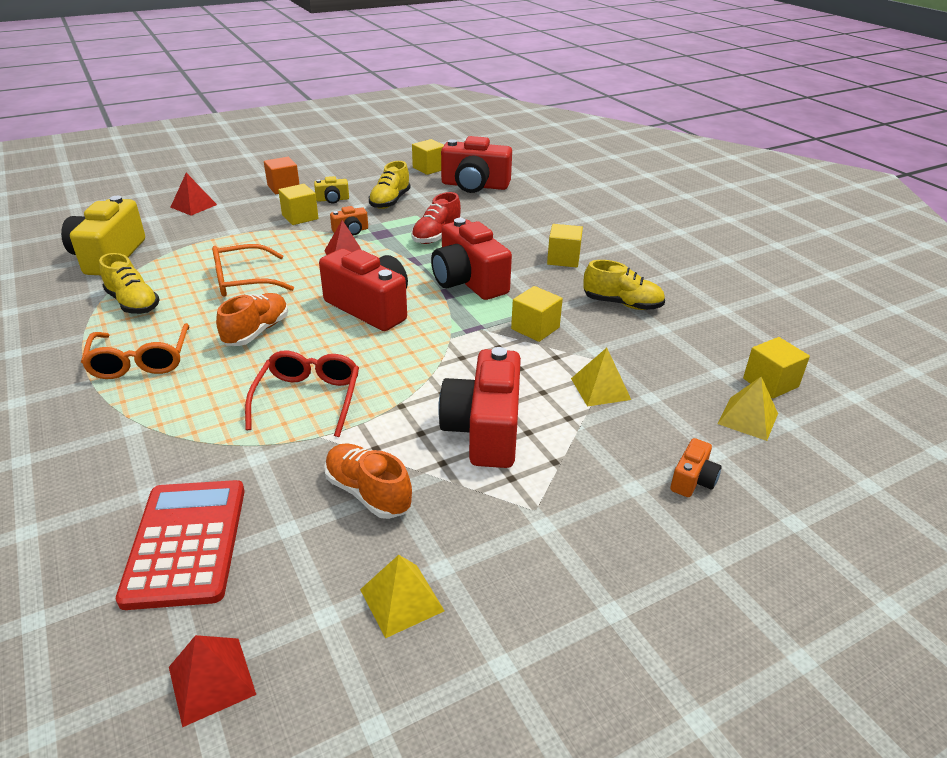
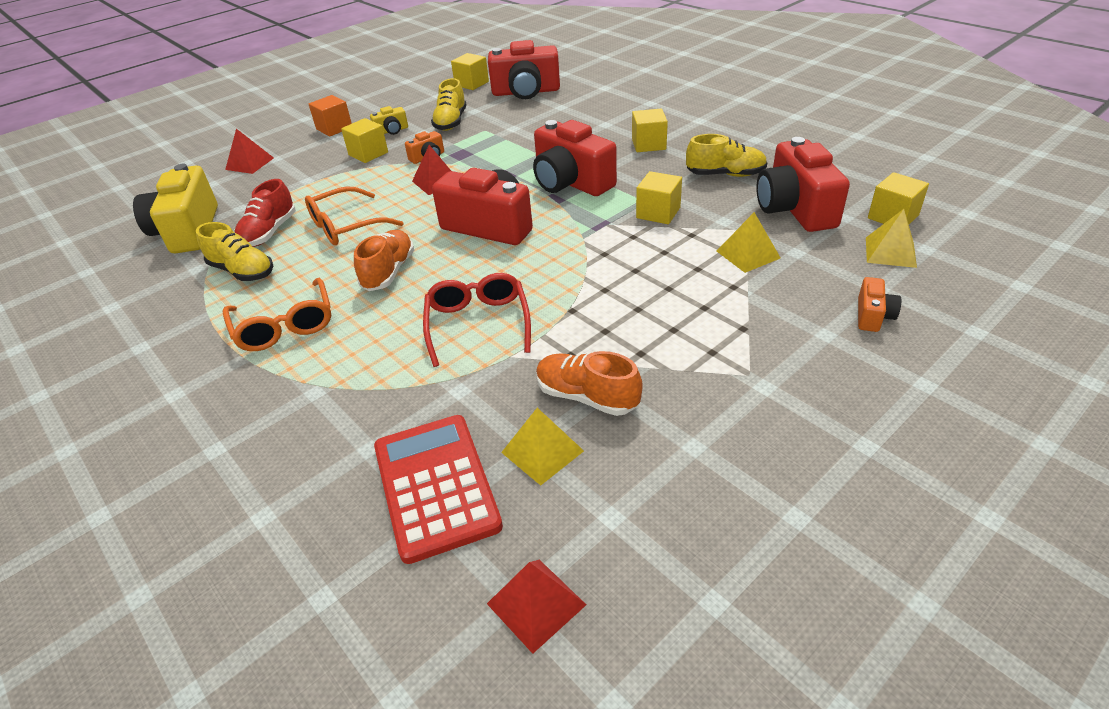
camera: 10 degrees left, 5 degrees up
yellow pyramid [360,555,445,638] -> yellow pyramid moved to [501,408,584,486]
red shoe [411,192,461,244] -> red shoe moved to [234,179,296,247]
red camera [438,347,521,468] -> red camera moved to [756,137,850,232]

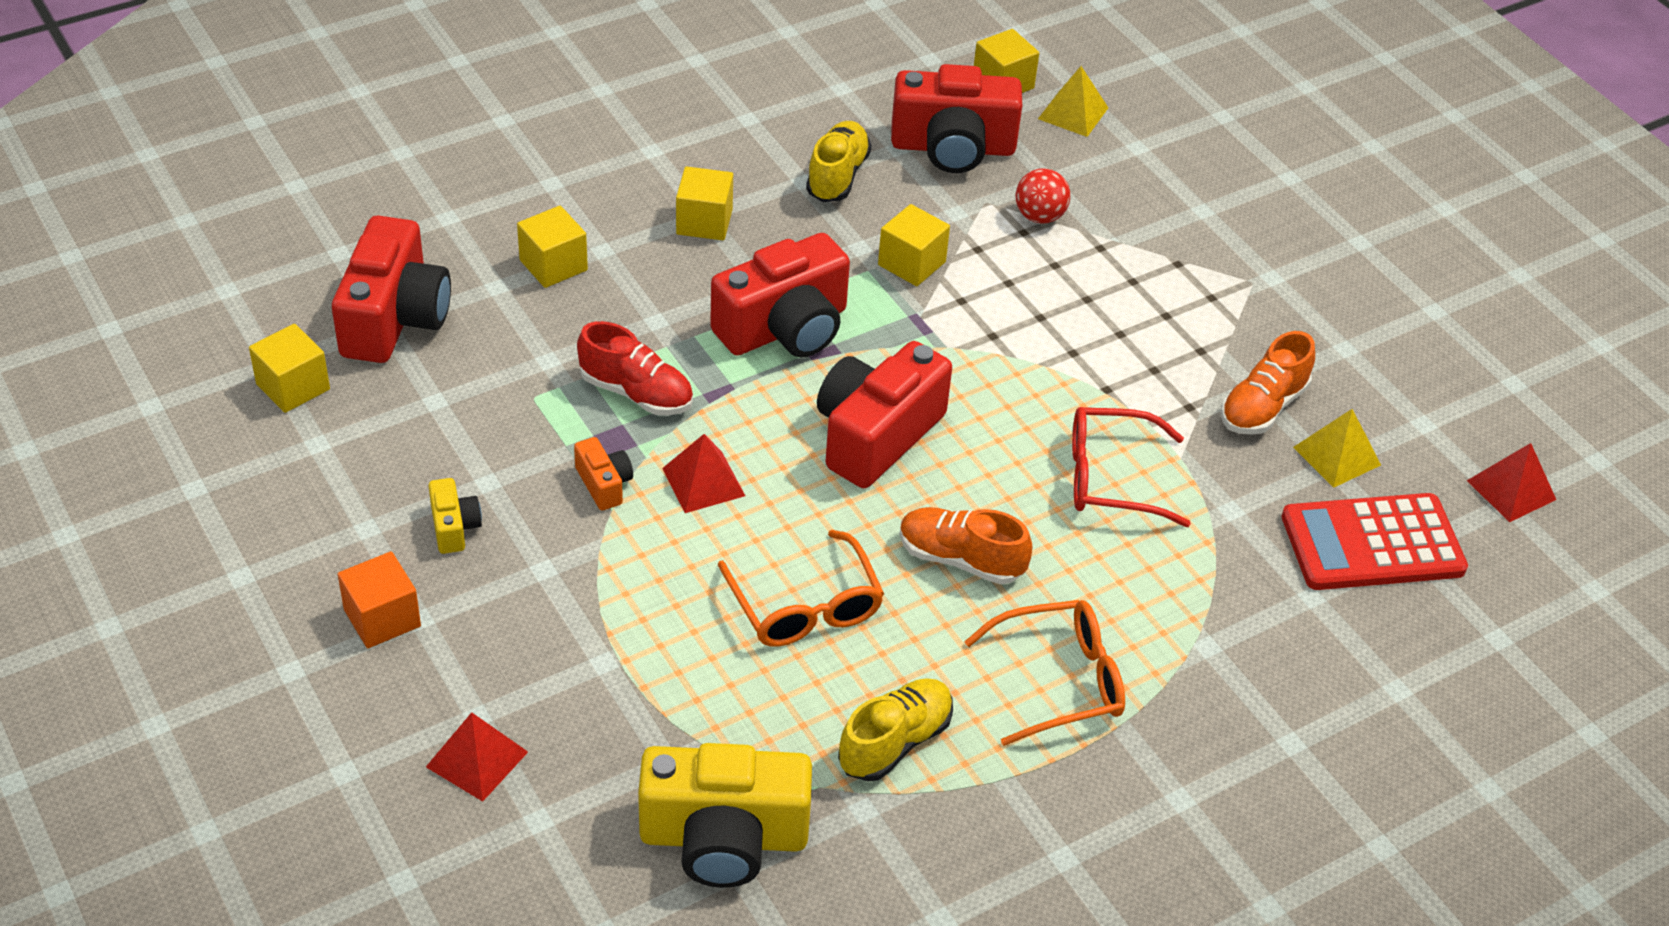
camera: 85 degrees left, 5 degrees up
red shoe [234,179,296,247] -> red shoe moved to [577,321,693,415]
yellow cube [341,118,388,163] -> yellow cube moved to [517,206,588,288]
yellow shoe [431,78,466,131] -> none
yellow pyramid [717,212,781,273] -> red ball [1016,168,1070,224]
orange camera [858,277,901,332] -> none

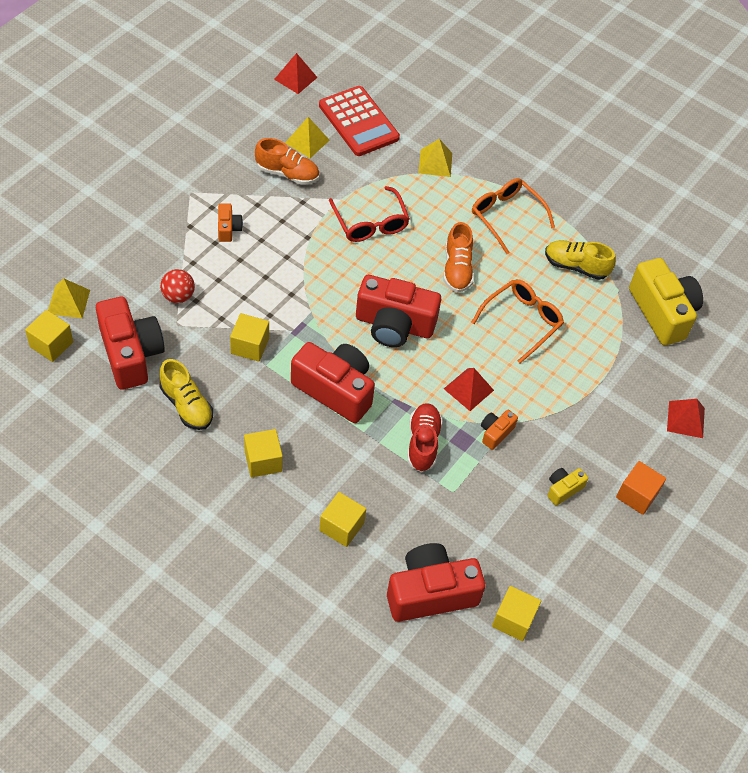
camera: 115 degrees left, 10 degrees up
yellow shoe [806,121,871,202] -> yellow shoe turned 120 degrees counterclockwise [159,359,213,430]
none -> orange camera [218,203,243,242]
none -> yellow pyramid [419,139,452,177]

